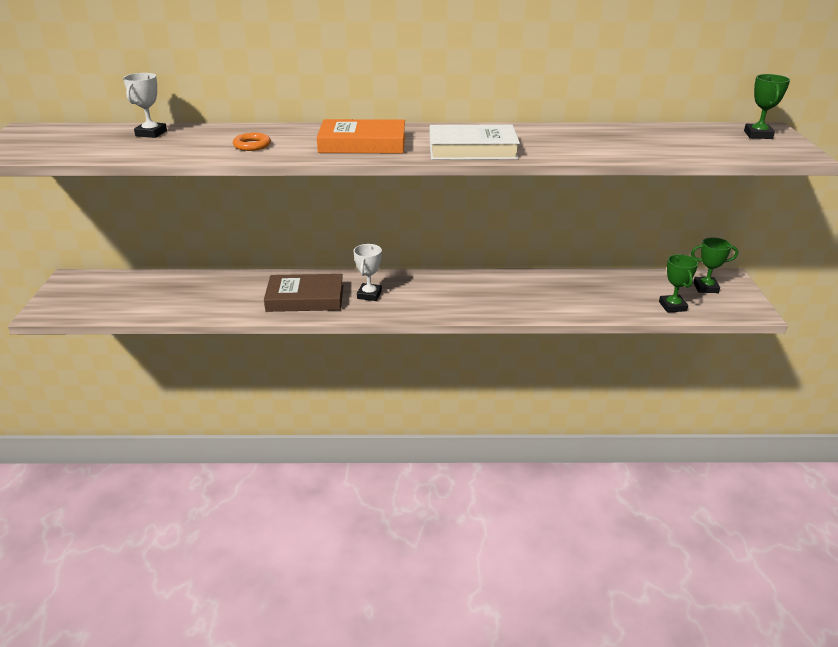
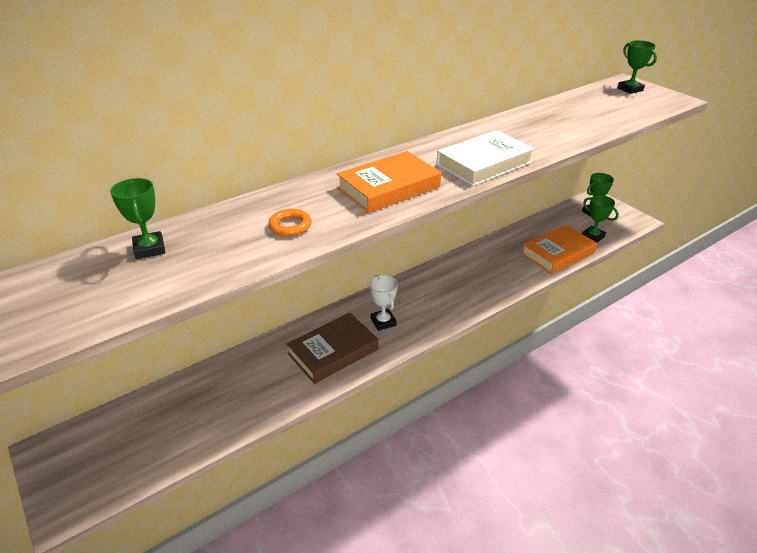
camera: 35 degrees left, 5 degrees up
white trophy [123,73,167,138] -> green trophy [110,178,165,259]
none -> orange book [521,225,597,274]

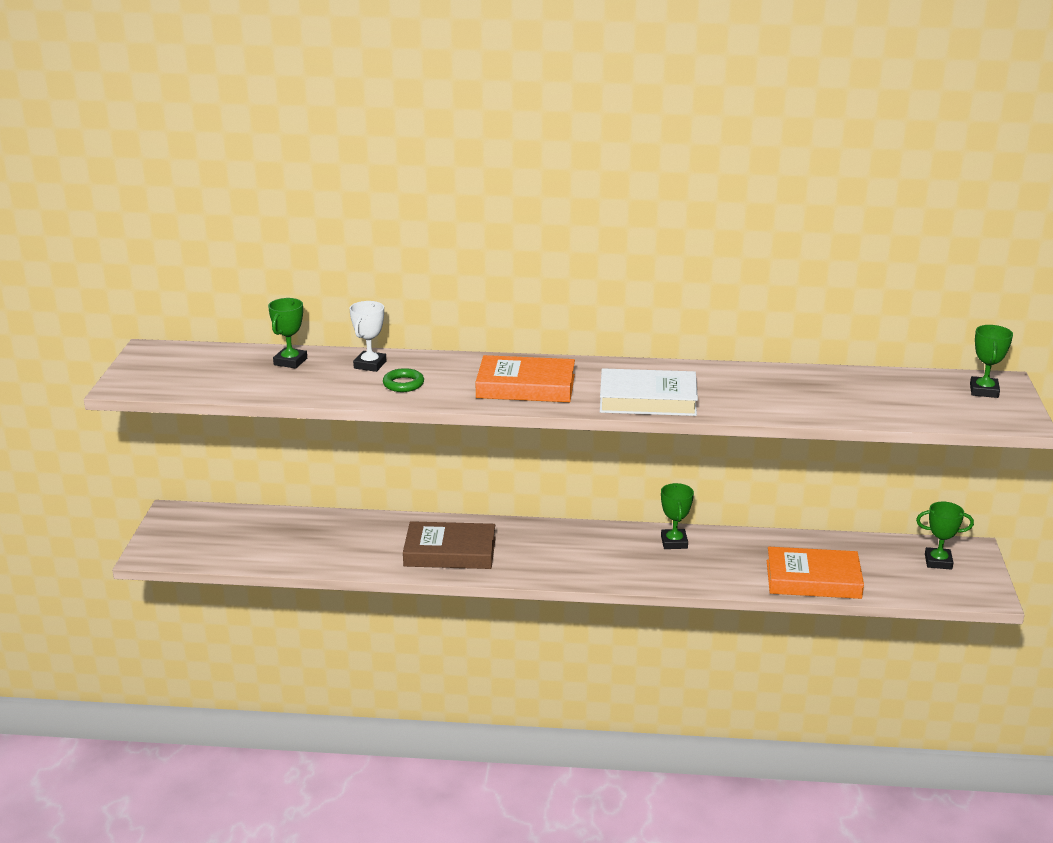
camera: 40 degrees right, 10 degrees down
orange ring [268,209,311,236] -> green ring [383,368,424,392]
white trophy [370,275,398,331] -> white trophy moved to [349,301,386,372]
green trophy [582,195,619,242] -> green trophy moved to [661,483,694,549]

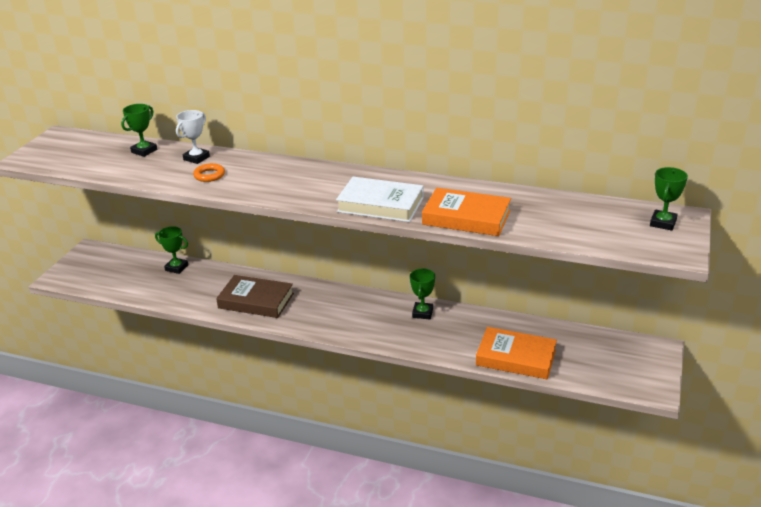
camera: 15 degrees right, 5 degrees up
green ring [383,368,424,392] -> orange ring [193,163,225,182]
orange book [476,355,575,402] -> orange book moved to [422,188,511,236]
green trophy [916,502,974,570] -> green trophy moved to [155,226,188,274]

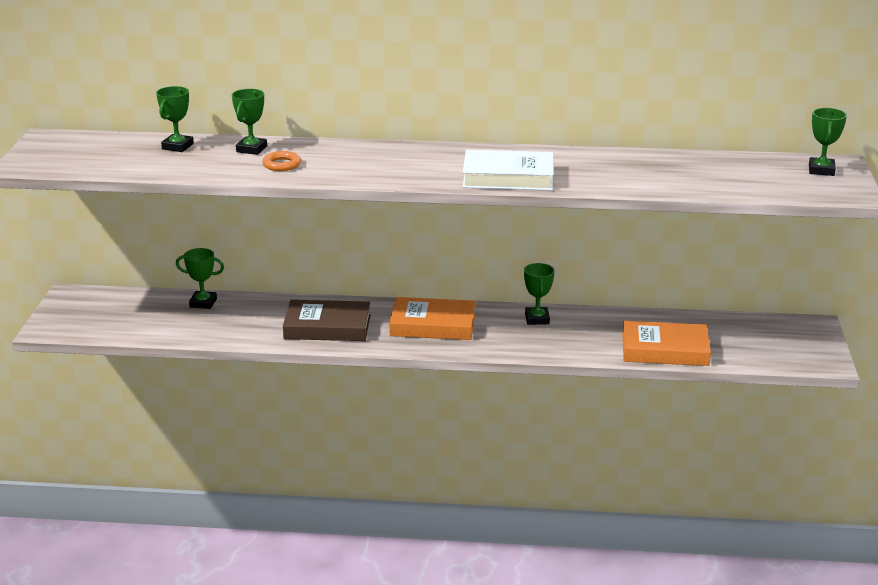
camera: 15 degrees left, 5 degrees down
white trophy [176,110,210,164] -> green trophy [232,89,267,155]
orange book [422,188,511,236] -> orange book moved to [389,297,476,340]

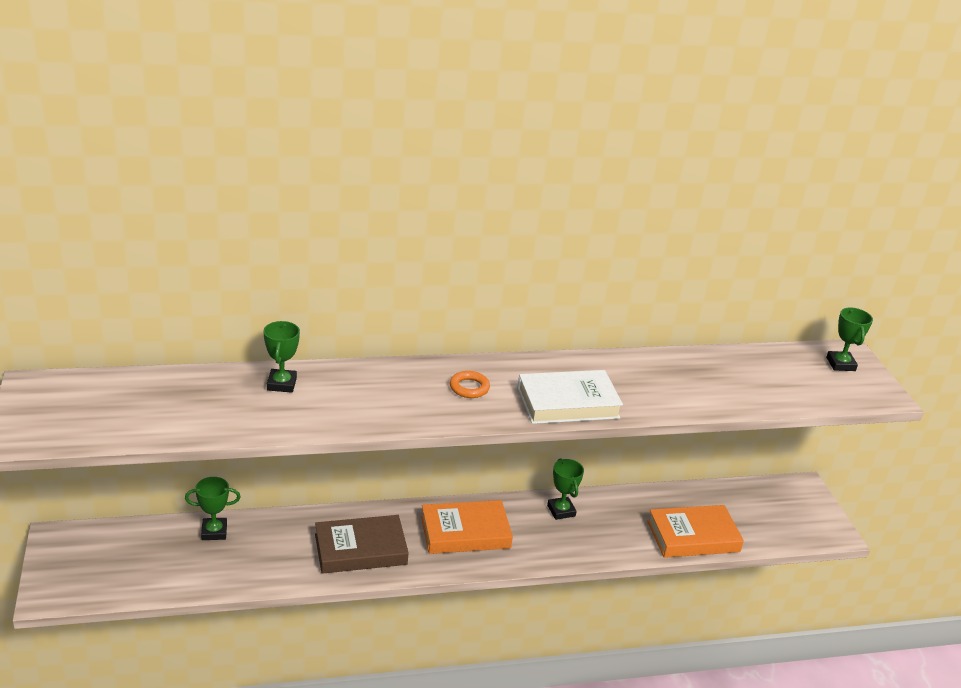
camera: 20 degrees left, 5 degrees up
green trophy [156,86,194,152] -> none
orange ring [262,151,301,171] -> orange ring moved to [450,371,490,398]

